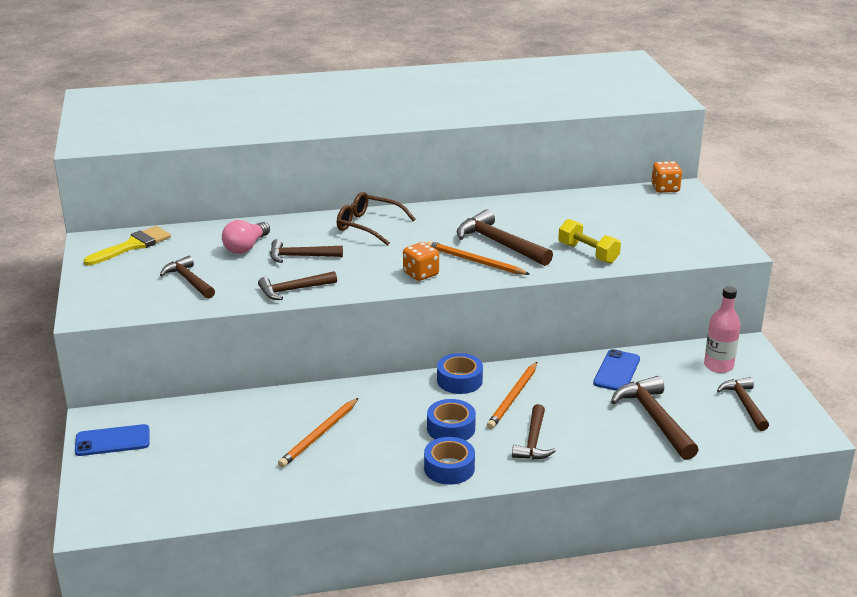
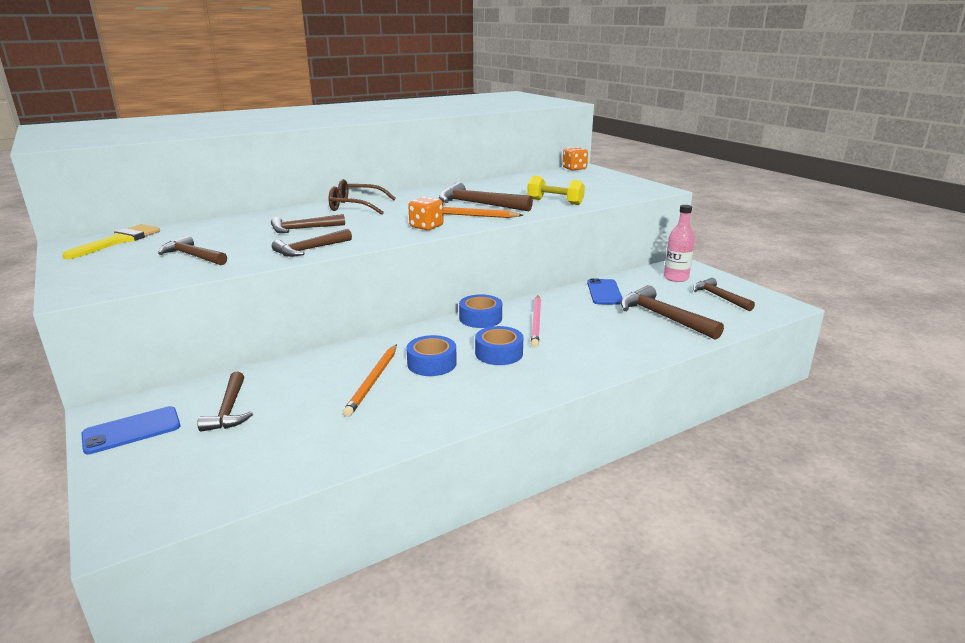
camera: 20 degrees left, 5 degrees down
pink light bulb [222,220,270,254] -> none
blue tape [424,437,475,485] -> blue tape moved to [406,335,457,376]
orange pencil [487,362,537,429] -> pink pencil [531,295,541,347]
brown hammer [512,404,556,460] -> brown hammer moved to [197,372,253,432]

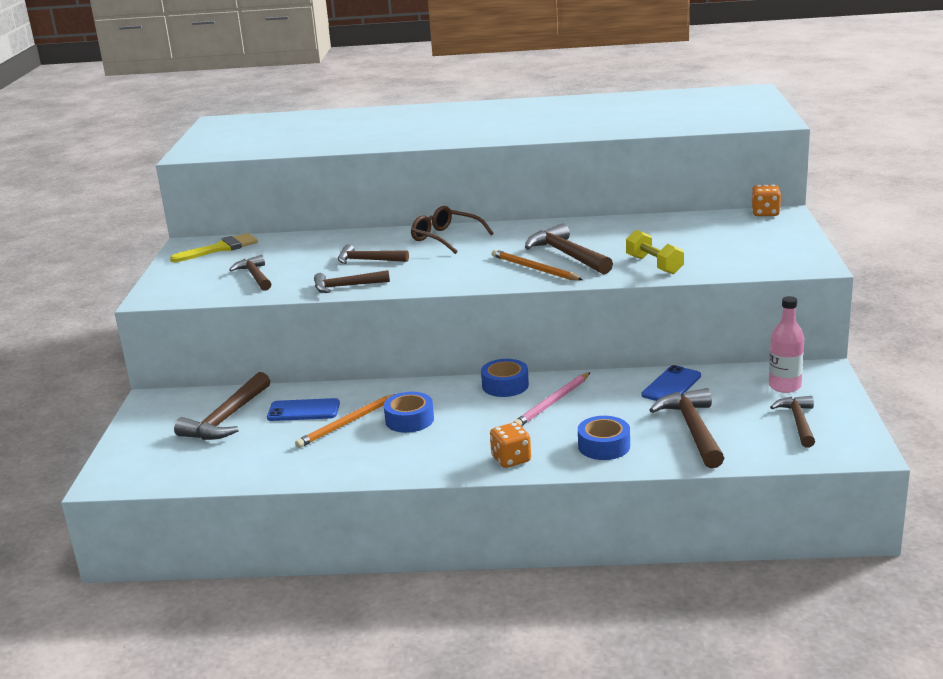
camera: 35 degrees right, 0 degrees up
blue phone [81,406,180,454] -> blue phone moved to [267,398,340,421]
brown hammer [197,372,253,432] -> brown hammer [174,372,270,440], size x1.51
orange dice [408,197,444,230] -> orange dice moved to [490,422,531,468]
blue tape [475,326,523,365] -> blue tape moved to [578,416,630,460]

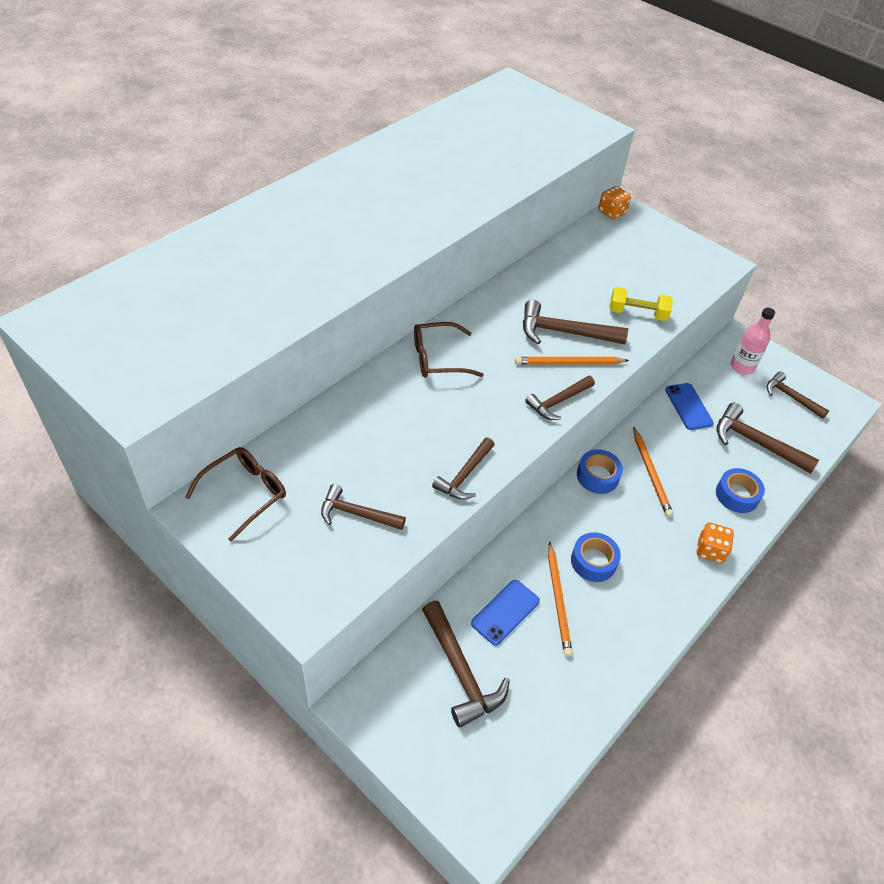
camera: 55 degrees left, 25 degrees up
yellow brush [170,233,258,262] -> brown glasses [185,447,286,542]
brown hammer [338,244,409,264] -> brown hammer moved to [525,376,595,420]
pink pencil [514,373,590,426] -> orange pencil [633,427,673,517]

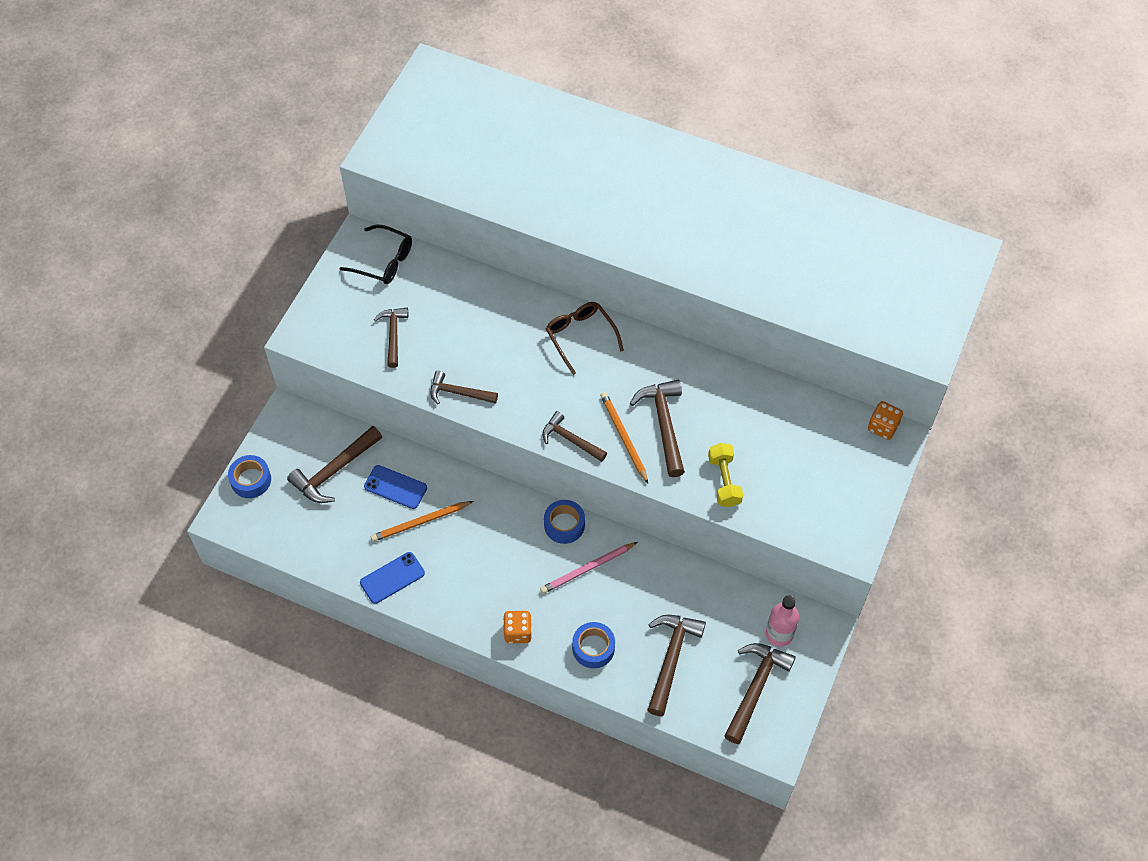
camera: 75 degrees right, 10 degrees up
brown glasses [185,447,286,542] -> black glasses [339,225,412,284]
blue tape [571,532,621,582] -> blue tape moved to [228,455,271,498]
orange pencil [633,427,673,517] -> pink pencil [540,542,637,594]
blue phone [665,383,714,430] -> blue phone moved to [360,552,425,604]
brown hammer [766,371,829,419] -> brown hammer [724,643,796,744], size x1.51

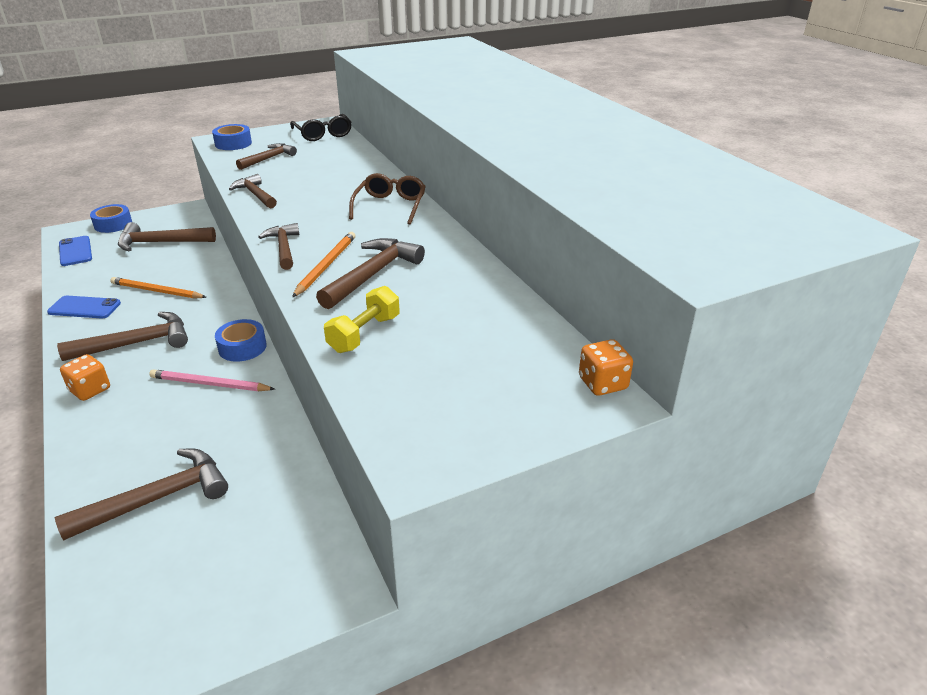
camera: 40 degrees right, 25 degrees down
blue phone [364,465,427,509] -> blue phone moved to [59,236,92,266]
blue tape [572,622,615,668] -> blue tape moved to [212,124,252,150]
brown hammer [724,643,796,744] -> brown hammer moved to [57,312,188,361]
pink bottle [766,595,799,647] -> none

